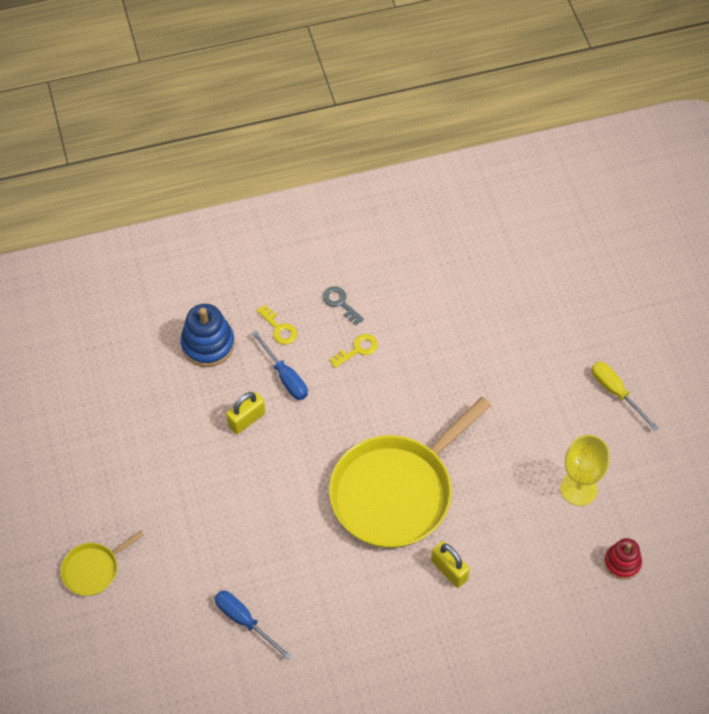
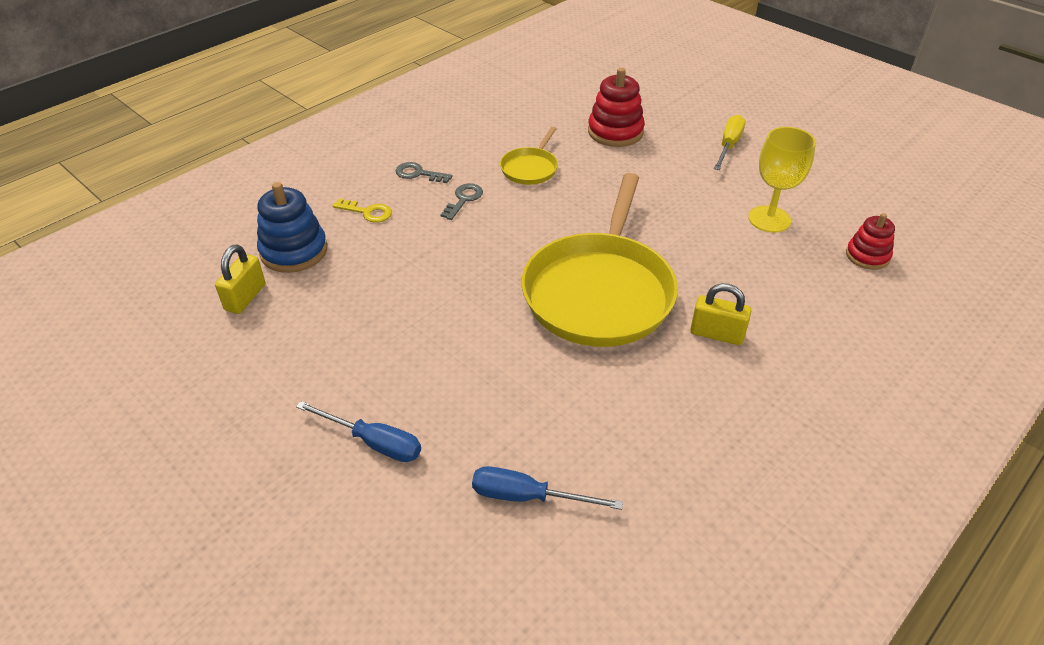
camera: 30 degrees left, 15 degrees down
yellow pan [61,531,144,596] -> yellow pan moved to [500,127,558,185]
yellow padlock [226,392,265,434] -> yellow padlock moved to [215,245,265,314]
blue screwdriver [252,331,308,400] -> blue screwdriver moved to [296,401,421,462]
yellow key [330,334,378,368] -> grey key [441,183,483,220]
yellow screwdriver [591,362,659,431] -> yellow screwdriver turned 90 degrees clockwise [714,115,746,170]
none -> red stacking toy [588,68,645,147]

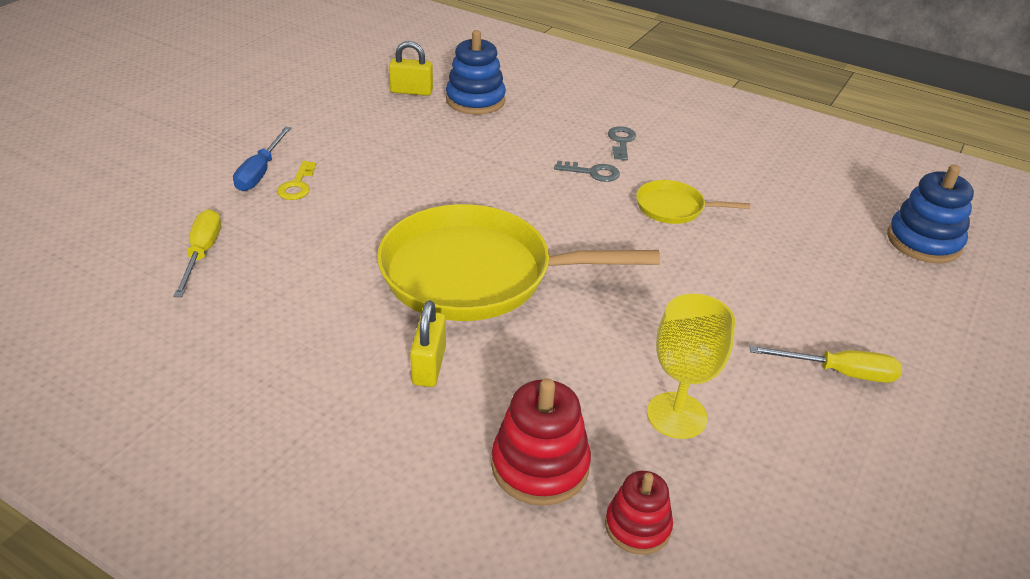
camera: 75 degrees right, 5 degrees down
yellow key [333,199,392,223] -> yellow key moved to [277,161,316,200]
blue screwdriver [472,466,623,510] -> yellow screwdriver [173,209,221,297]
red stacking toy [588,68,645,147] -> red stacking toy moved to [491,378,591,506]
none -> blue stacking toy [887,165,974,263]

